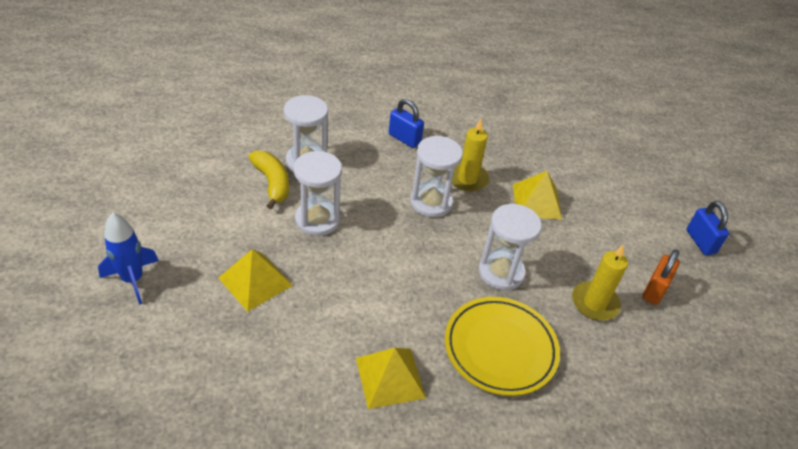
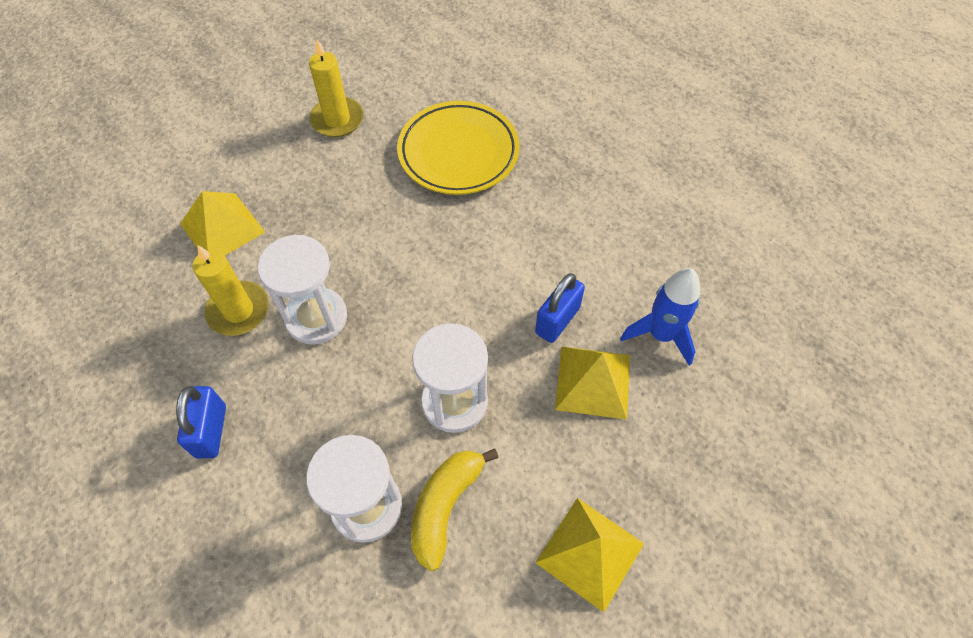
camera: 125 degrees left, 15 degrees up
blue rocket [98,212,159,305] -> blue rocket moved to [620,268,700,366]
yellow pyramid [356,348,426,409] -> yellow pyramid moved to [535,498,644,613]
white hourglass [479,204,542,290] -> none
orange padlock [642,249,680,305] -> none
blue padlock [686,201,729,255] -> blue padlock moved to [535,273,585,343]

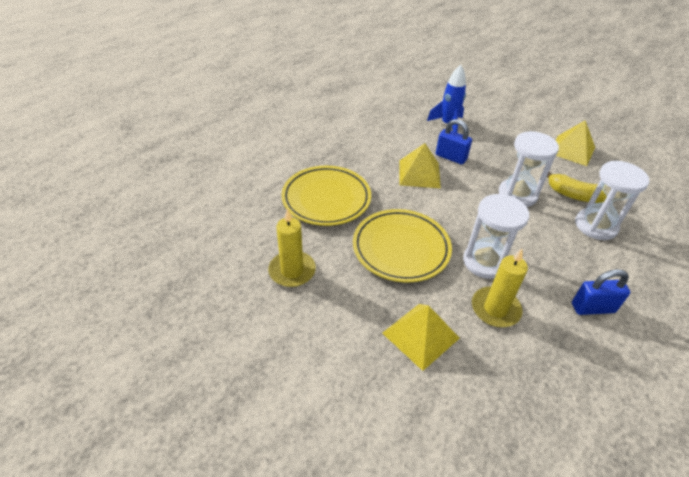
camera: 95 degrees left, 15 degrees down
yellow pyramid [555,347,630,420] -> yellow pyramid moved to [399,143,441,188]
none -> yellow plate [353,209,452,282]

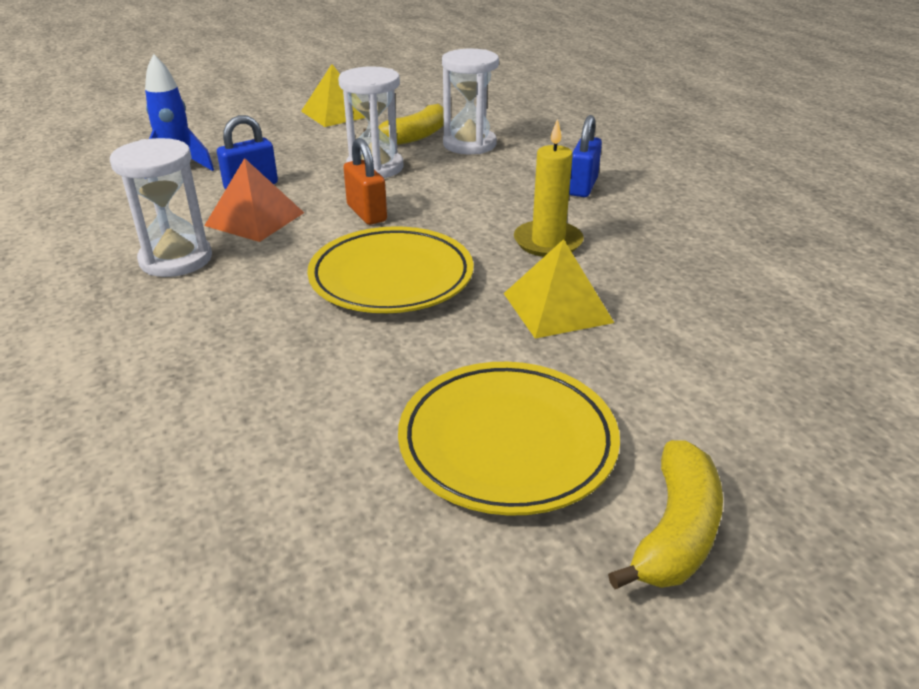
camera: 65 degrees left, 10 degrees down
yellow candle [268,208,316,287] -> none
yellow plate [282,166,371,226] -> yellow plate moved to [398,362,620,516]
yellow pyramid [399,143,441,188] -> orange pyramid [204,158,304,242]
white hourglass [463,194,529,279] -> white hourglass moved to [110,138,212,277]
none -> orange padlock [343,138,387,225]
none -> yellow banana [608,440,723,589]

